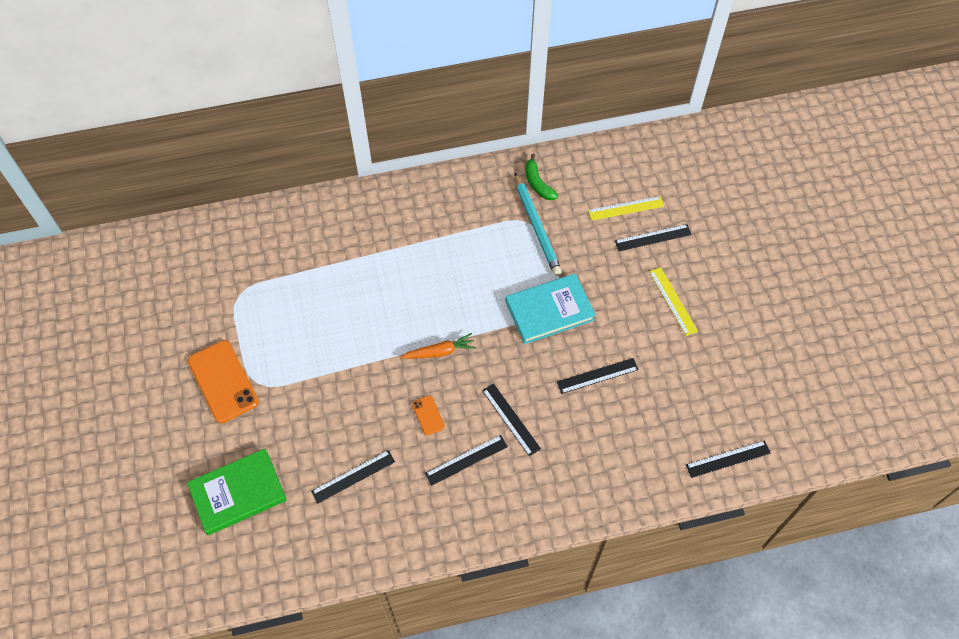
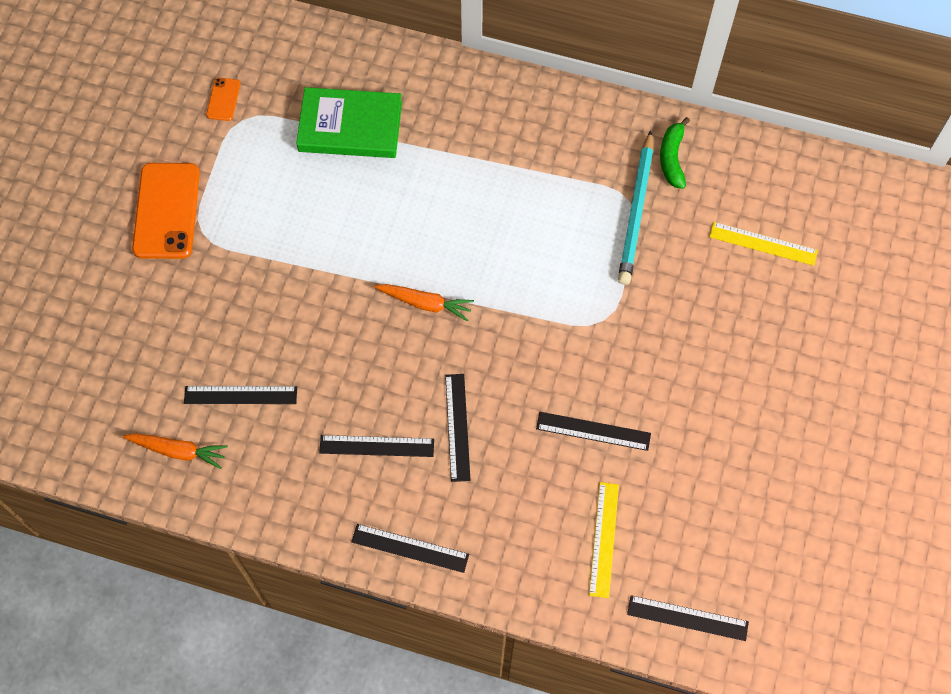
camera: 30 degrees right, 5 degrees up
green book [187,449,287,535] -> green book moved to [296,87,402,158]
orange phone [412,395,445,436] -> orange phone moved to [206,78,240,121]
turquoise book [506,274,596,344] -> none
black ruler [615,224,692,251] -> black ruler moved to [351,524,469,573]
yellow ruler [649,267,698,336] -> yellow ruler moved to [589,482,619,598]
none -> orange carrot [123,434,228,469]

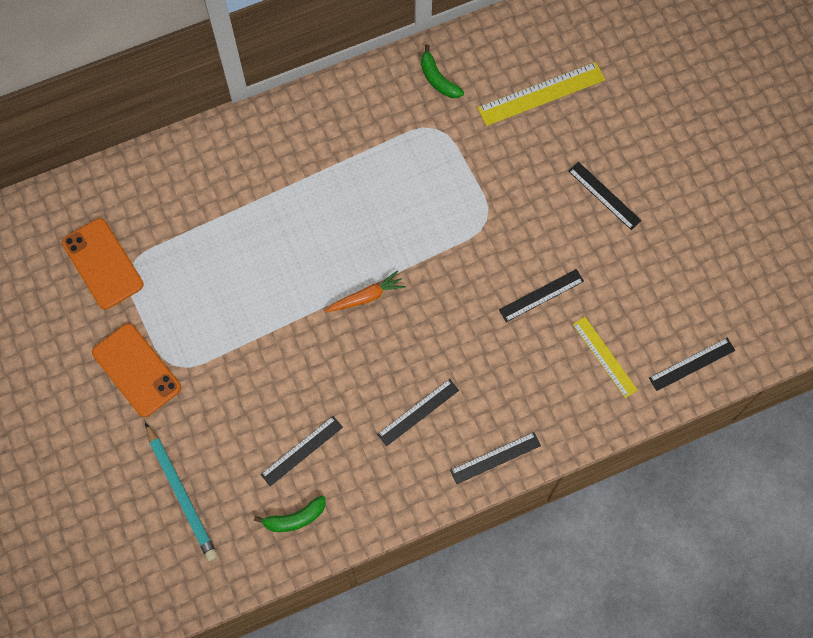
camera: 40 degrees left, 5 degrees up
orange carrot [123,434,228,469] -> green banana [254,496,326,532]
orange phone [206,78,240,121] -> orange phone [62,218,144,309], size x2.14
green book [296,87,402,158] -> none
black ruler [445,374,470,482] -> black ruler moved to [568,162,642,230]
turquoise pencil [618,130,653,285] -> turquoise pencil moved to [145,422,218,561]
yellow ruler [709,222,818,266] -> yellow ruler [477,62,605,126], size x1.52

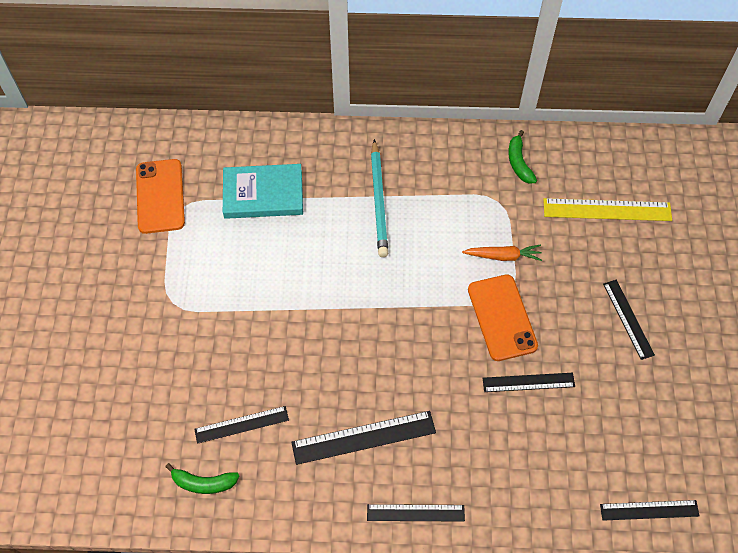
camera: 25 degrees right, 10 degrees down
orange phone [92,323,181,417] -> orange phone moved to [468,274,538,361]
turquoise pencil [145,422,218,561] -> turquoise pencil moved to [371,139,388,257]
orange carrot [325,270,406,312] -> orange carrot moved to [462,244,542,261]
black ruler [377,379,459,446] -> black ruler [291,411,436,465], size x1.52
yellow ruler [573,317,638,398] -> none
none -> turquoise book [223,164,303,219]

